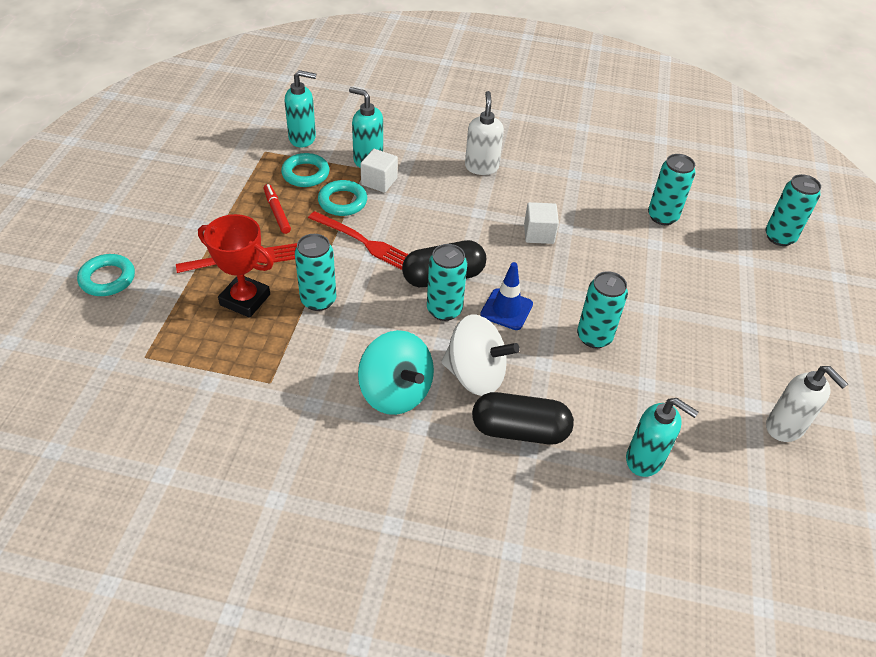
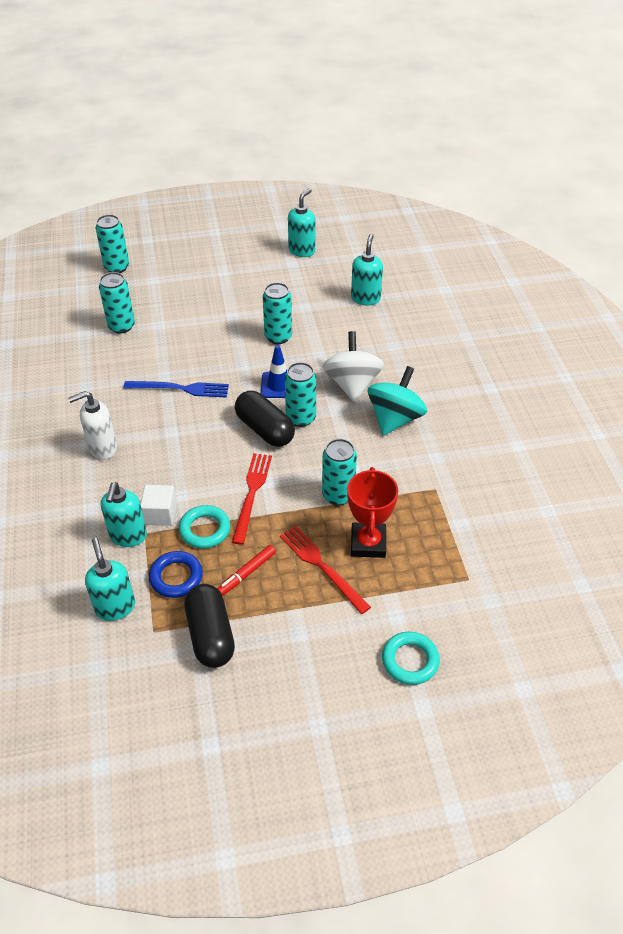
camera: 110 degrees left, 0 degrees up
turquoise ring [281,153,330,187] -> blue ring [149,551,203,598]
black capsule [472,392,574,444] -> black capsule moved to [184,584,235,668]
white cube [524,202,559,244] -> blue fork [124,381,229,398]
white soap dispenser [766,366,848,442] -> turquoise soap dispenser [288,189,315,257]

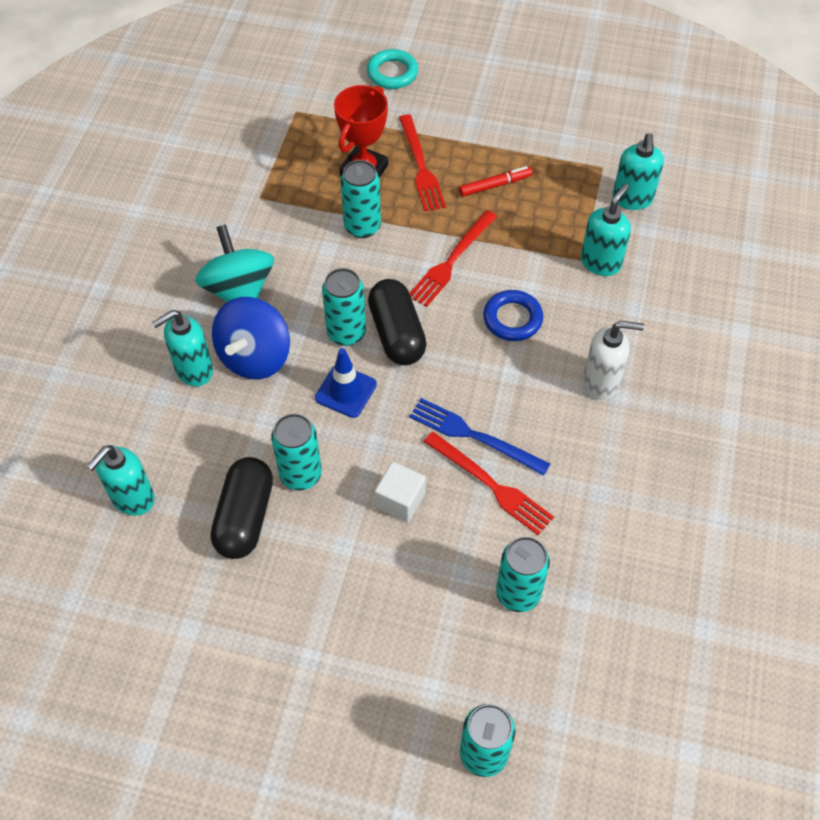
camera: 155 degrees left, 10 degrees up
white cube [140,485,177,526] -> white cube moved to [375,462,426,522]
blue ring [149,551,203,598] -> blue ring moved to [483,290,543,341]
turquoise ring [179,505,230,549] -> none
black capsule [184,584,235,668] -> black capsule moved to [211,457,273,559]
turquoise soap dispenser [288,189,315,257] -> turquoise soap dispenser moved to [152,310,213,387]
white spinning top [322,331,384,402] -> blue spinning top [212,297,290,379]
turquoise spinning top [368,366,427,435] -> turquoise spinning top turned 105 degrees clockwise [195,225,274,302]
none -> red fork [424,432,554,535]

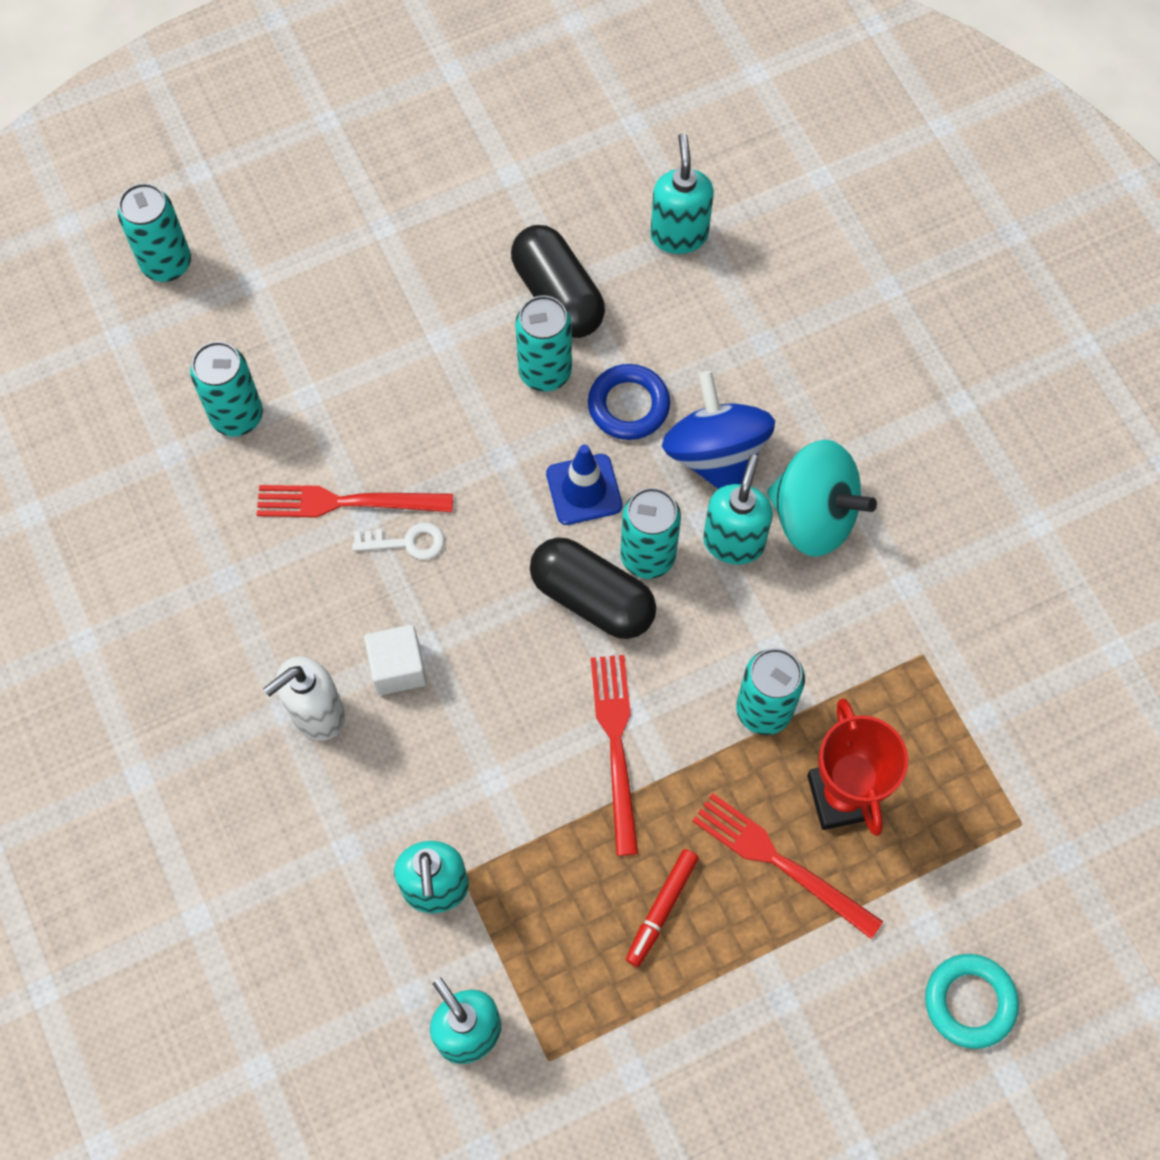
camera: 140 degrees right, 10 degrees up
turquoise soap dispenser [152,310,213,387] -> turquoise soap dispenser moved to [703,455,773,564]
white cube [375,462,426,522] -> white cube moved to [364,624,427,695]
blue fork [409,398,550,476] -> white key [352,522,445,560]
blue ring [483,290,543,341] -> blue ring moved to [588,364,670,440]

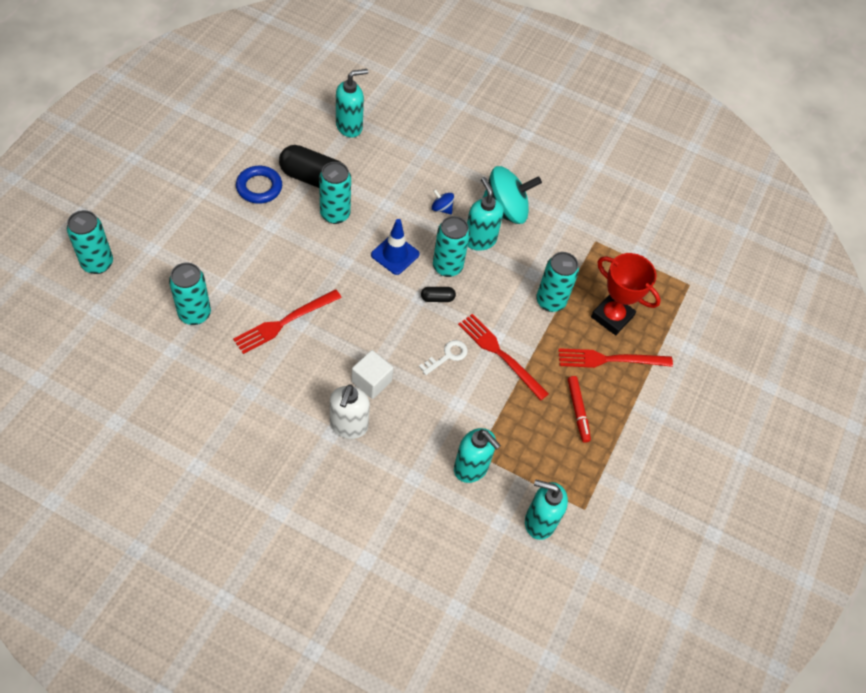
camera: 45 degrees left, 10 degrees down
white key [352,522,445,560] -> white key moved to [419,340,468,375]
black capsule [530,538,656,639] -> black capsule [421,287,456,302], size x0.45
blue ring [588,364,670,440] -> blue ring moved to [236,166,282,204]
turquoise soap dispenser [650,133,714,254] -> turquoise soap dispenser turned 105 degrees clockwise [336,69,368,137]
blue spinning top [662,371,775,489] -> blue spinning top [432,189,454,214], size x0.43
turquoise ring [925,954,1019,1049] -> none

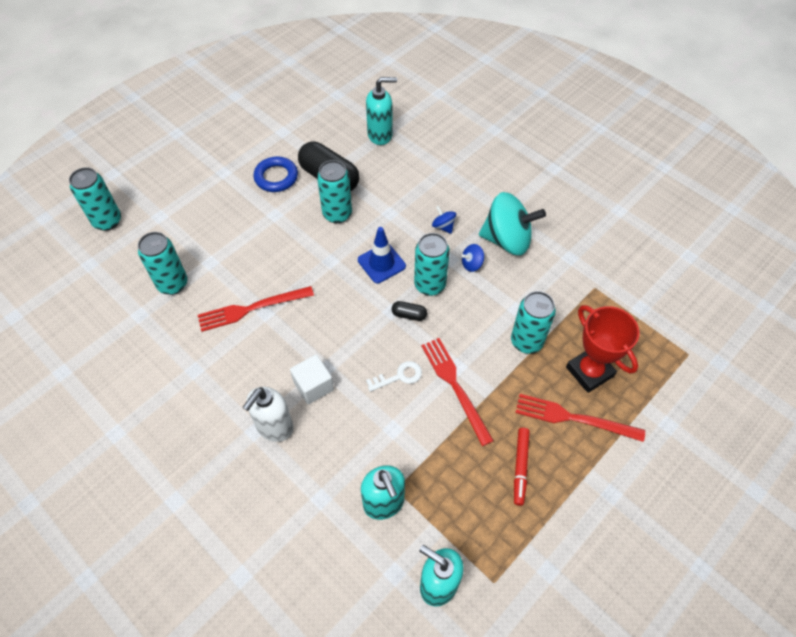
camera: 25 degrees right, 0 degrees up
turquoise soap dispenser [467,177,504,251] -> blue spinning top [461,244,484,272]

